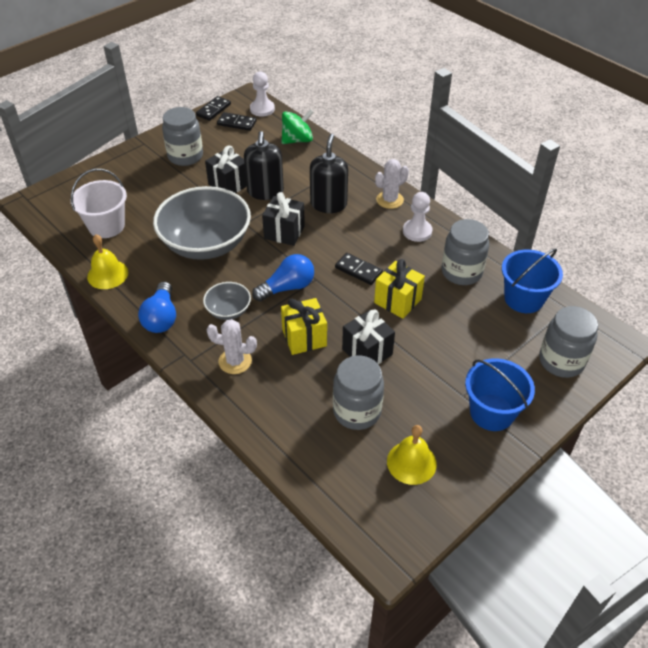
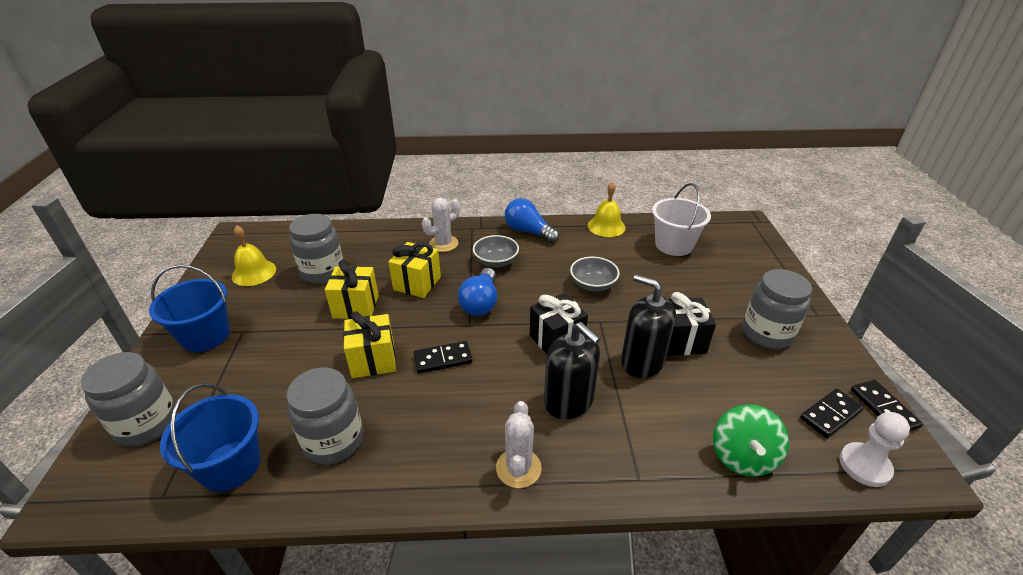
camera: 130 degrees right, 10 degrees down
grey bowl [153,186,251,260] -> grey bowl [570,257,619,292], size x0.46
black gift [342,309,395,365] -> yellow gift [325,260,379,319]
white pawn [403,192,432,242] -> none

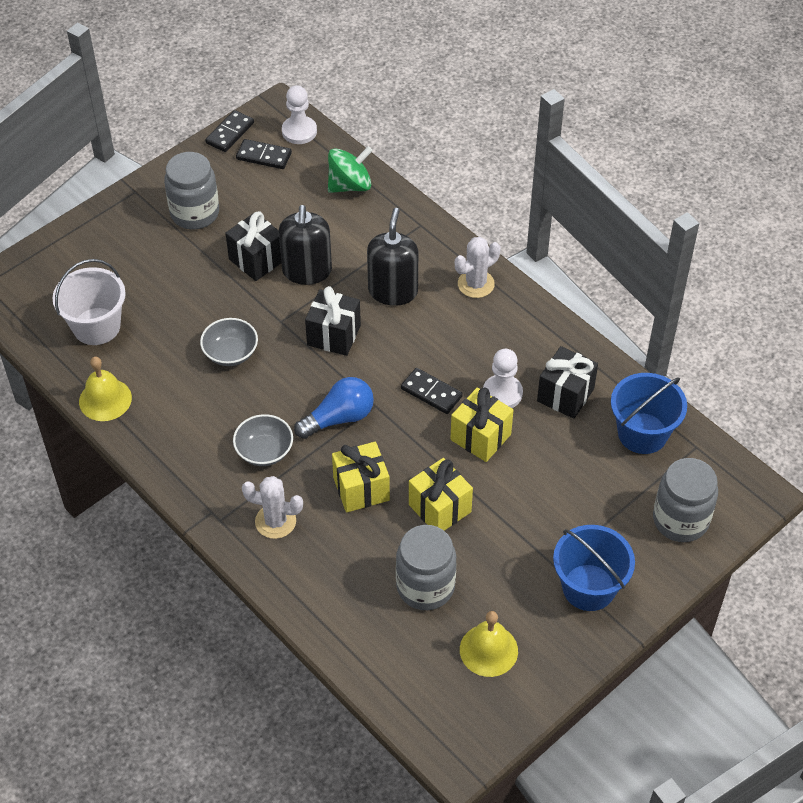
camera: 130 degrees left, 15 degrees up
grey jar [287,367,363,464] -> black gift [537,346,598,419]
blue light bulb [505,198,559,243] -> none
none -> white pawn [483,349,523,408]

